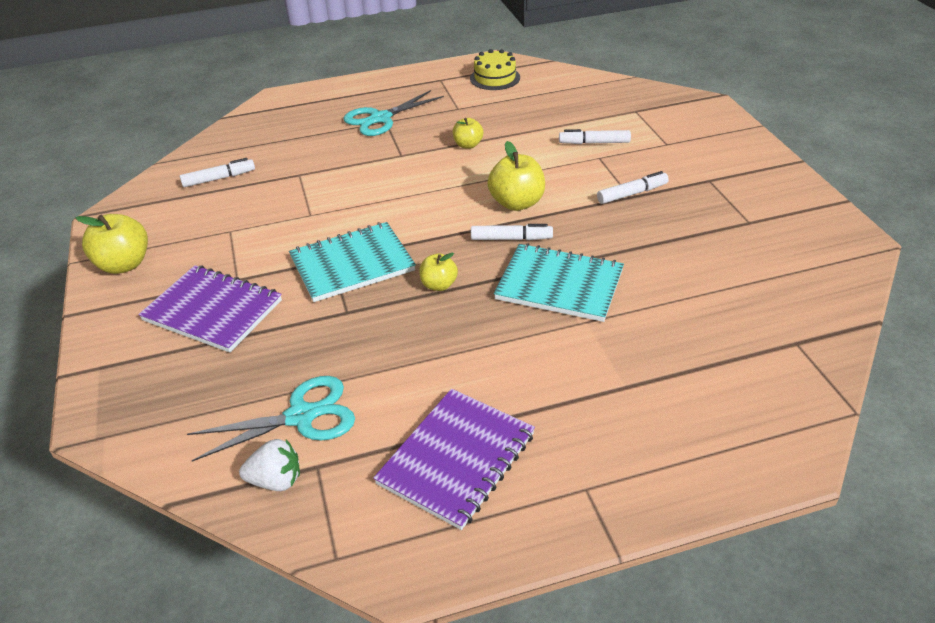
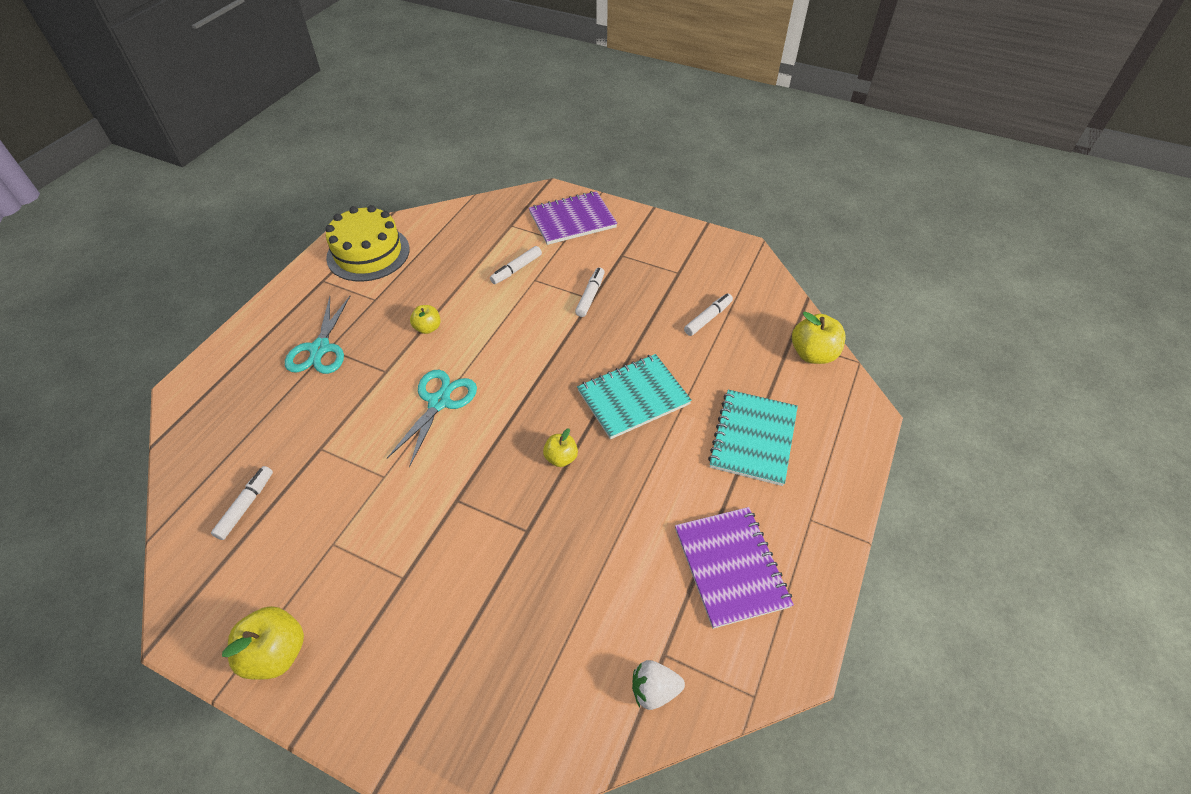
camera: 50 degrees left, 10 degrees up
purple notebook [138,265,282,353] -> purple notebook moved to [529,191,617,245]
turquoise scissors [187,376,355,462] -> turquoise scissors moved to [387,370,477,468]
white strawberry [239,439,300,491] -> white strawberry turned 135 degrees counterclockwise [632,660,685,710]
turquoise notebook [289,222,416,302] -> turquoise notebook moved to [708,390,798,486]
yellow cake [470,49,520,90] -> yellow cake [325,205,410,282], size x1.65
white marker [471,224,553,240] -> white marker moved to [684,294,733,336]
yellow apple [488,141,545,211] -> yellow apple moved to [792,312,845,364]

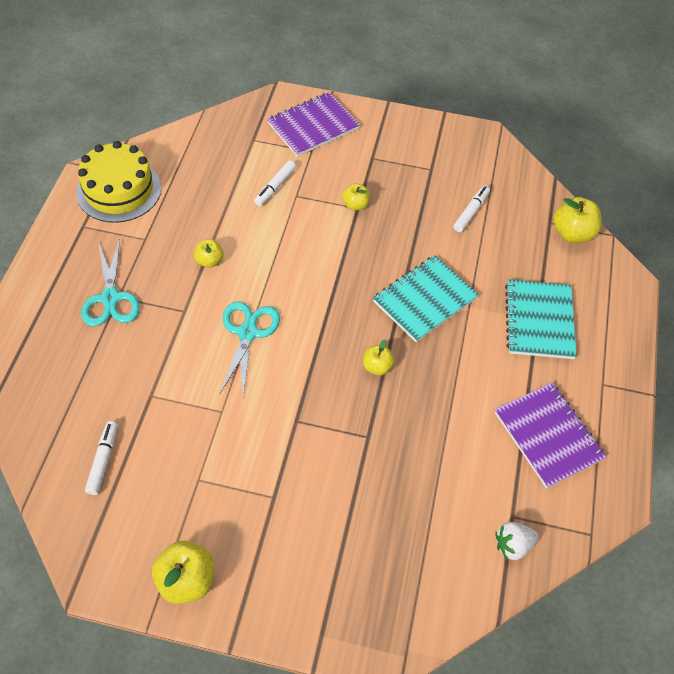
camera: 15 degrees left, 5 degrees up
white marker [575,267,605,317] -> yellow apple [342,183,370,211]

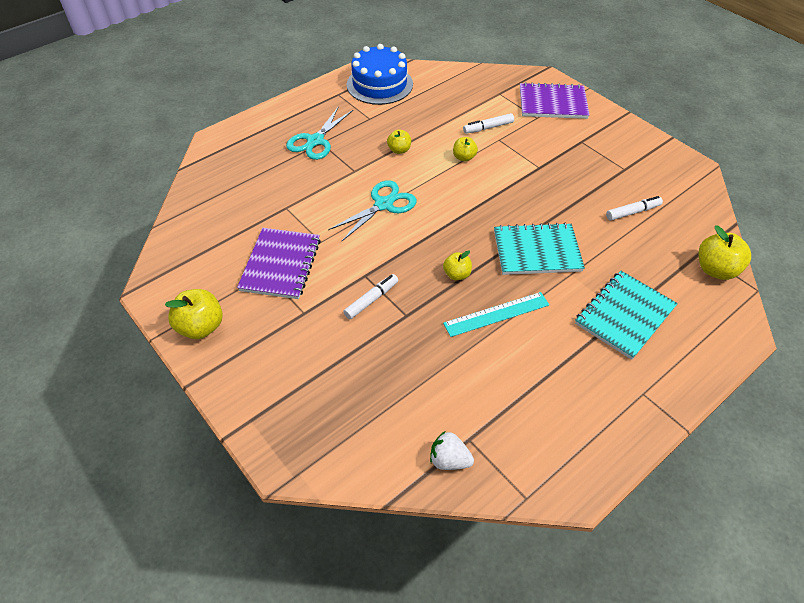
camera: 40 degrees right, 5 degrees down
yellow cake [76,141,161,223] -> blue cake [347,44,413,105]
white marker [85,421,118,495] -> white marker moved to [343,274,398,319]
yellow apple [342,183,370,211] -> yellow apple moved to [453,137,478,162]
purple notebook [495,383,607,489] -> purple notebook moved to [237,228,321,299]
none -> turquoise ruler [443,292,549,337]

